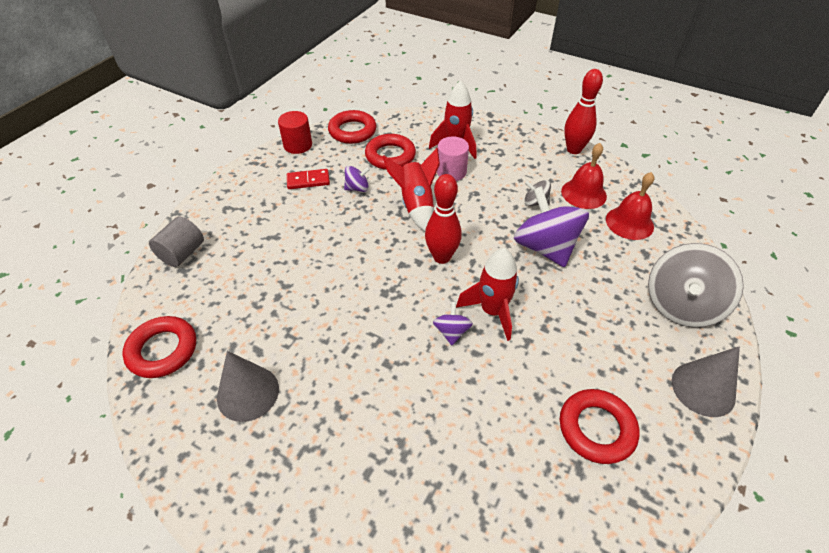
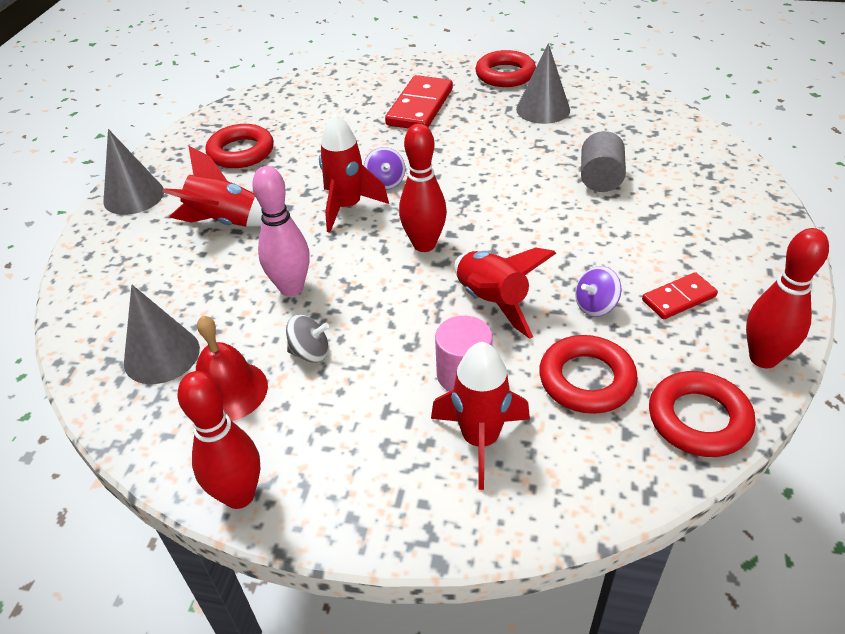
camera: 165 degrees right, 5 degrees down
red ring [122,316,196,378] -> red ring moved to [475,50,536,87]
grey cylinder [149,216,204,267] -> grey cylinder moved to [581,131,626,192]
red cylinder [278,111,312,154] -> red bowling pin [746,228,829,368]
purple spinning top [514,186,589,267] -> pink bowling pin [252,166,310,296]
red bell [606,172,654,240] -> grey cone [124,285,200,384]
grey spinning top [648,243,744,327] -> none
none -> red rocket [163,146,262,227]
none -> red domino [385,75,453,129]

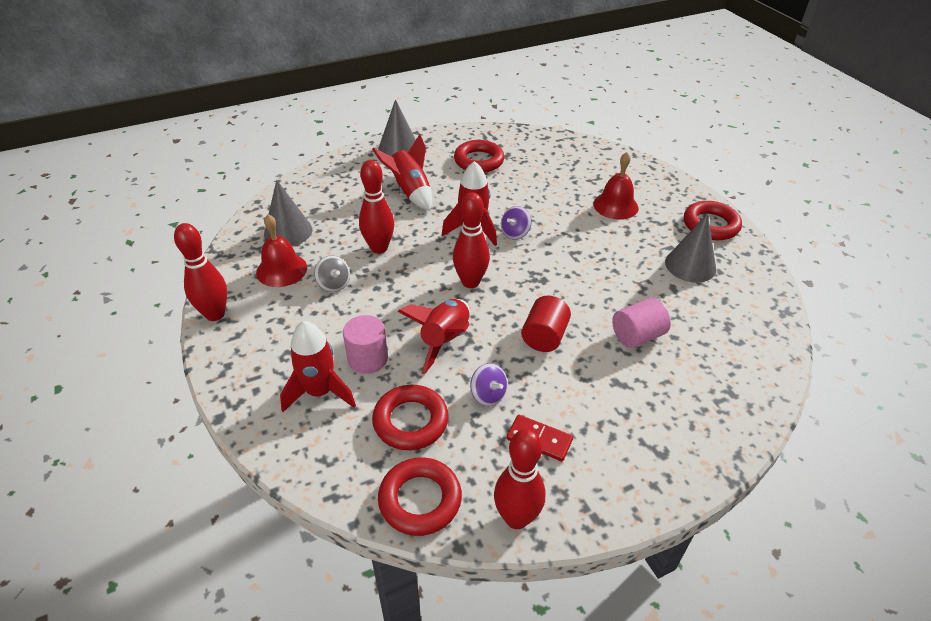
camera: 50 degrees right, 0 degrees up
pink bowling pin [252,166,310,296] -> red bowling pin [359,160,394,254]
red domino [385,75,453,129] -> red bell [593,152,639,220]
purple spinning top [575,266,622,317] -> purple spinning top turned 150 degrees counterclockwise [470,363,508,406]
grey cylinder [581,131,626,192] -> pink cylinder [612,298,671,348]
none -> red cylinder [521,296,571,352]

